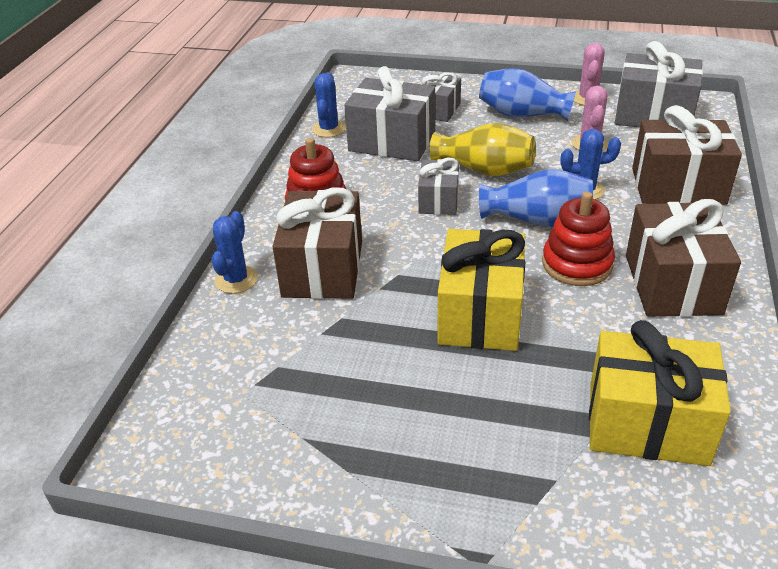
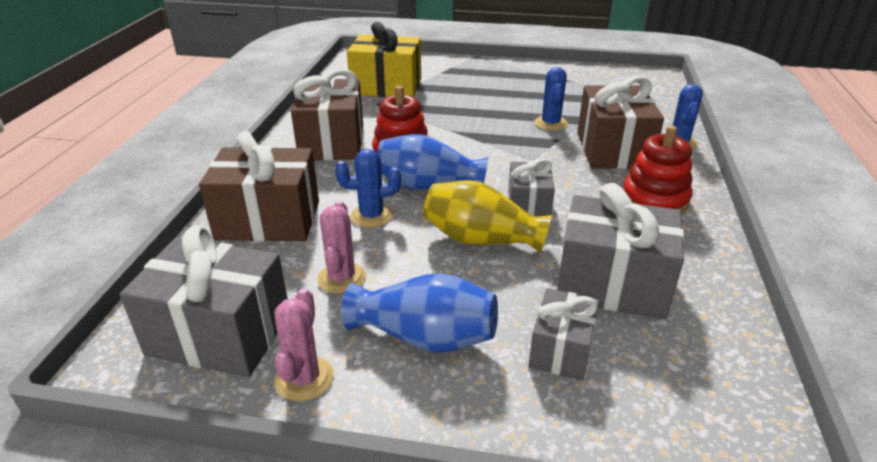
camera: 175 degrees right, 5 degrees down
blue cactus [312,72,346,138] -> blue cactus moved to [534,67,568,131]
yellow gift [438,229,525,351] -> none

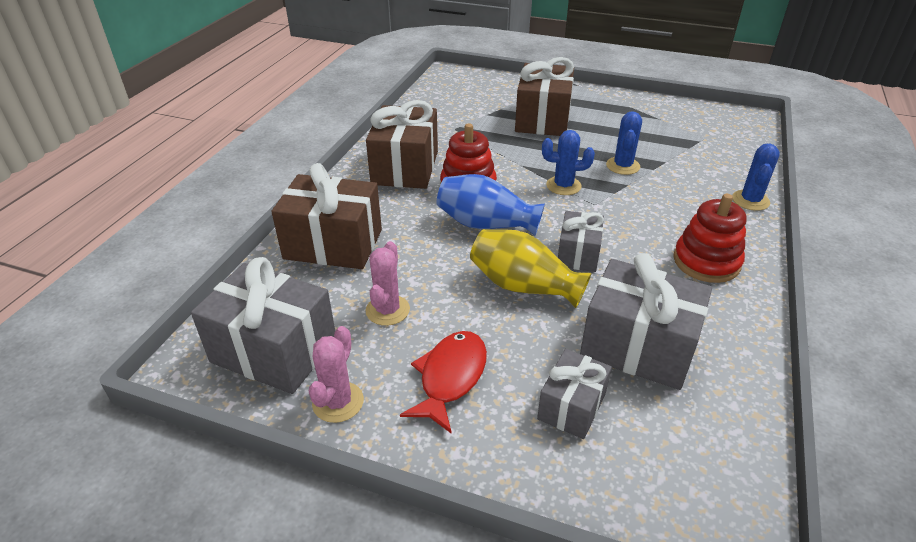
camera: 10 degrees right, 5 degrees up
blue cactus [335,149,401,228] -> blue cactus moved to [542,130,595,195]
blue vase [341,273,498,353] -> red fish [400,331,487,434]
yellow gift [347,22,421,97] -> none
brown gift [577,76,664,169] -> brown gift moved to [515,57,574,136]

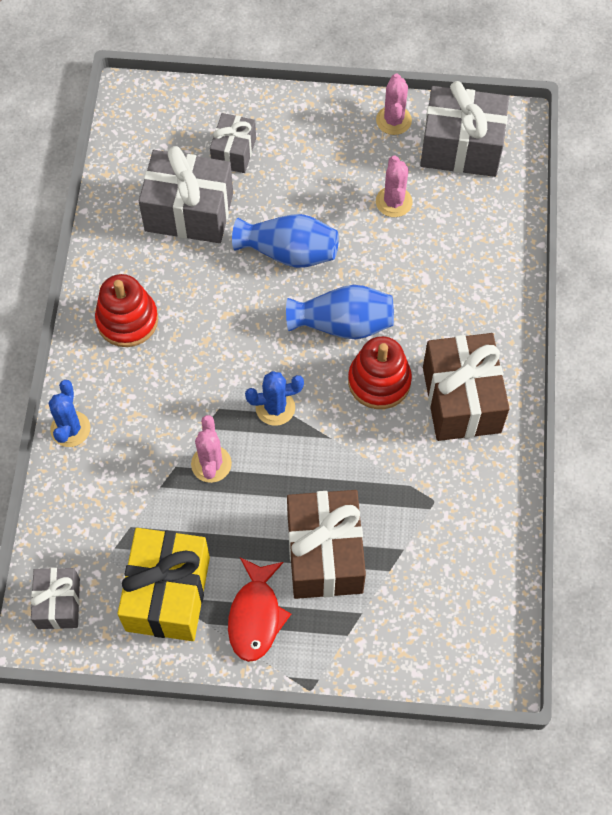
camera: 165 degrees right, 25 degrees up
brown gift [271,163,382,269] -> none
red fish [400,331,487,434] -> red fish moved to [228,557,291,662]
yellow vase [470,229,592,308] -> blue vase [232,214,339,268]
grey gift [558,211,604,272] -> grey gift moved to [30,568,80,629]
blue cactus [606,111,642,175] -> pink cactus [191,415,232,483]
none -> yellow gift [117,528,210,641]

